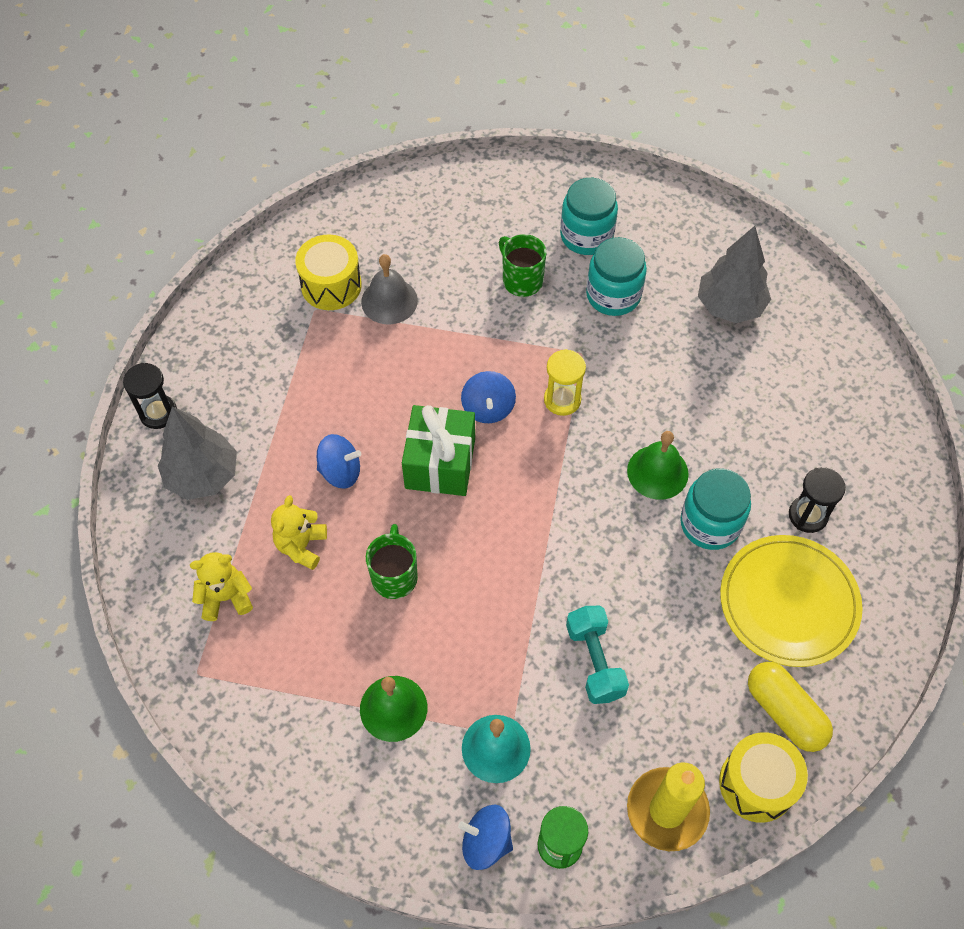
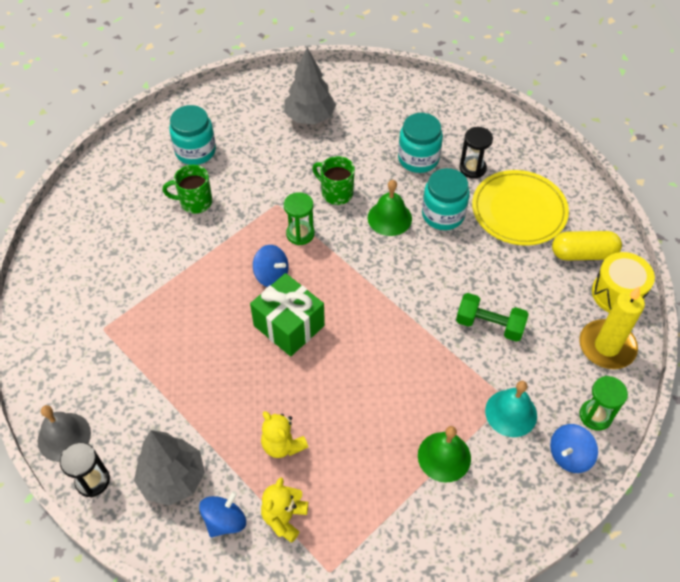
camera: 55 degrees left, 5 degrees down
yellow drum [295,234,362,310] -> none
blue spinning top [317,434,361,489] -> blue spinning top moved to [199,491,246,537]
grey bell [361,254,418,324] -> grey bell moved to [38,405,91,462]
green mug [366,524,418,599] -> green mug moved to [312,156,355,205]
yellow hourglass [544,349,586,416] -> green hourglass [284,192,315,245]
turquoise dumbbell [566,606,629,704] -> green dumbbell [456,293,529,342]
turquoise jar [586,237,647,316] -> turquoise jar moved to [398,113,443,173]

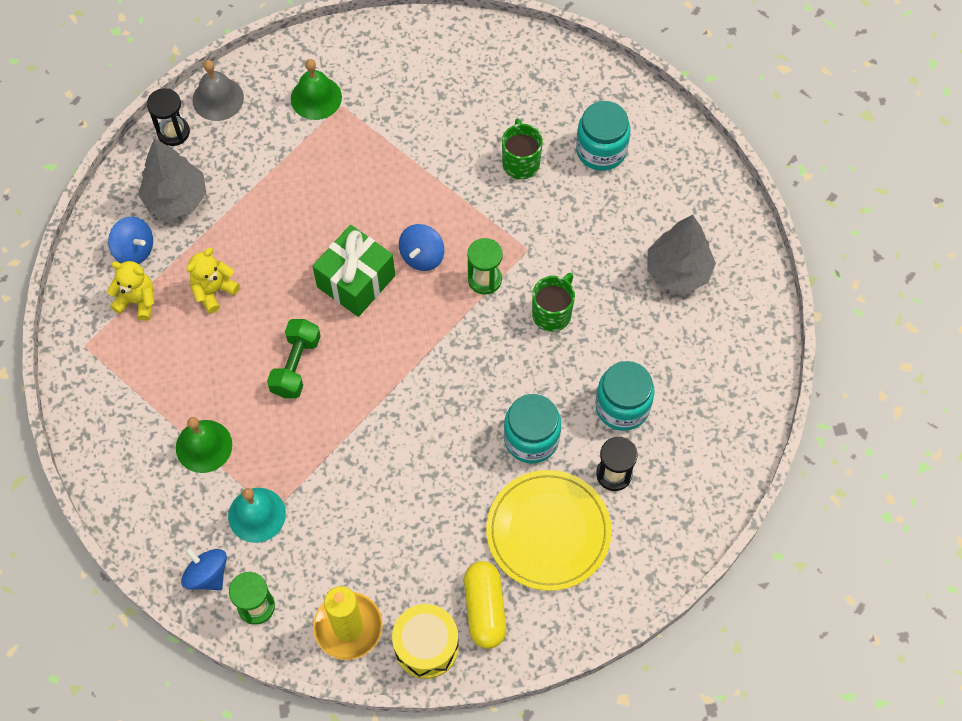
camera: 85 degrees right, 10 degrees up
green bell [368,180,412,236] -> green bell moved to [291,59,342,120]
green dumbbell [456,293,529,342] -> green dumbbell moved to [267,319,321,399]

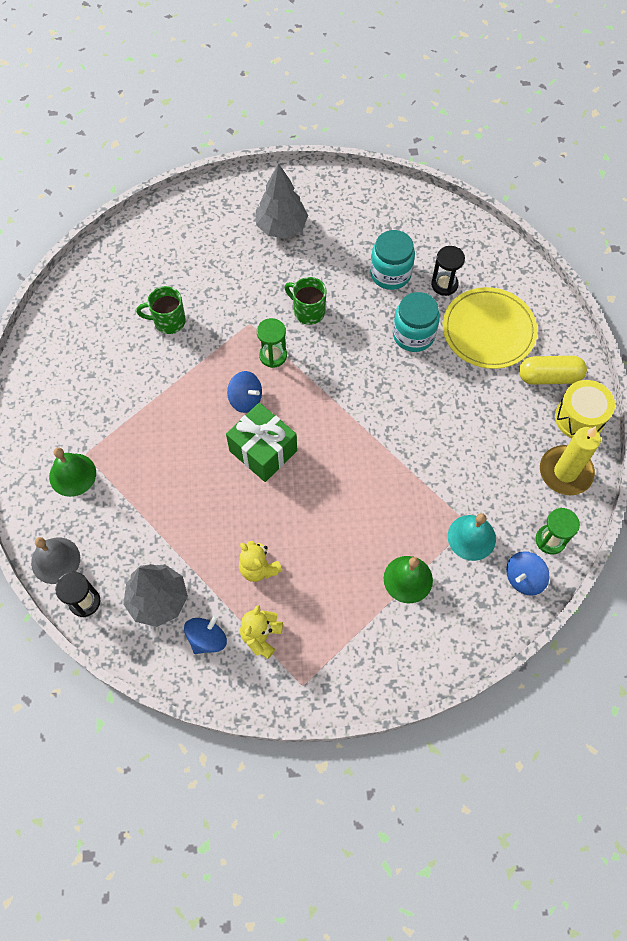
camera: 85 degrees left, 0 degrees up
green dumbbell [267,319,321,399] -> none
turquoise jar [576,101,630,171] -> none

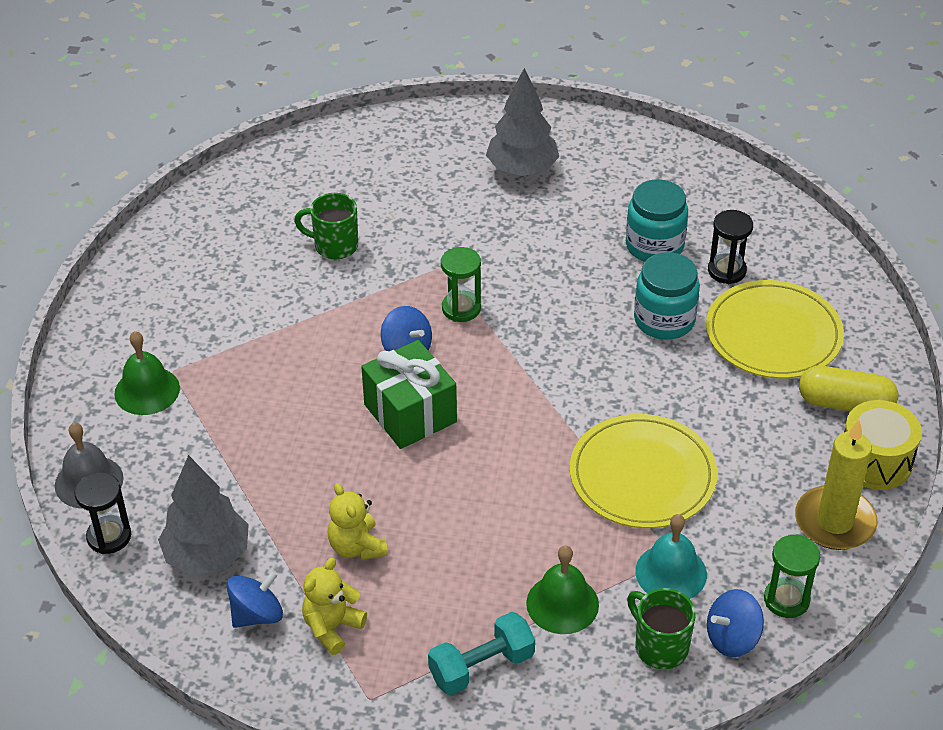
camera: 15 degrees right, 20 degrees down
green mug [284,277,327,325] -> green mug moved to [627,588,696,669]
none -> turquoise dumbbell [428,612,535,695]
none -> yellow plate [570,414,717,528]

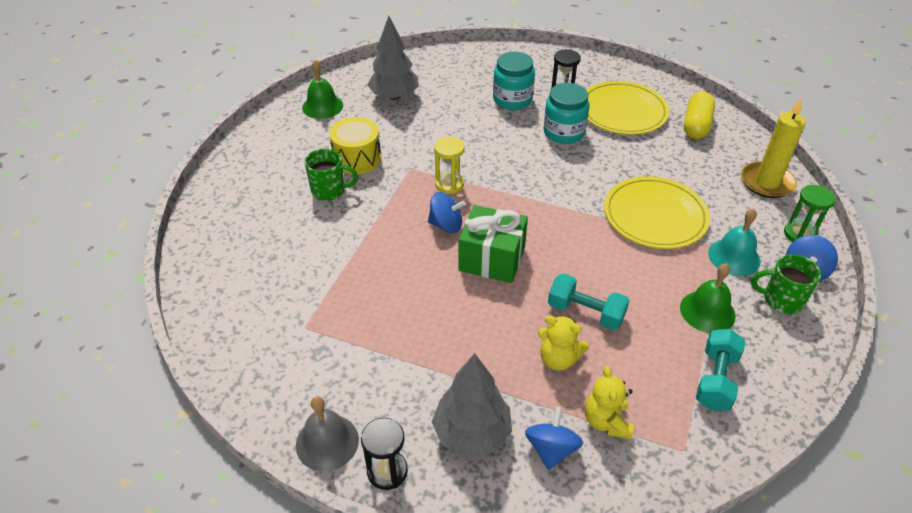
camera: 40 degrees left, 0 degrees up
green bell [114,331,180,415] -> green bell moved to [302,60,343,119]
green mug [294,193,358,260] -> green mug turned 150 degrees counterclockwise [304,149,358,201]
green hourglass [441,247,481,322] -> yellow hourglass [434,137,465,194]
yellow capsule [799,366,898,412] -> yellow capsule turned 45 degrees counterclockwise [684,91,715,139]
yellow drum [844,400,922,490] -> yellow drum moved to [329,117,381,174]
none -> turquoise dumbbell [548,273,630,330]

